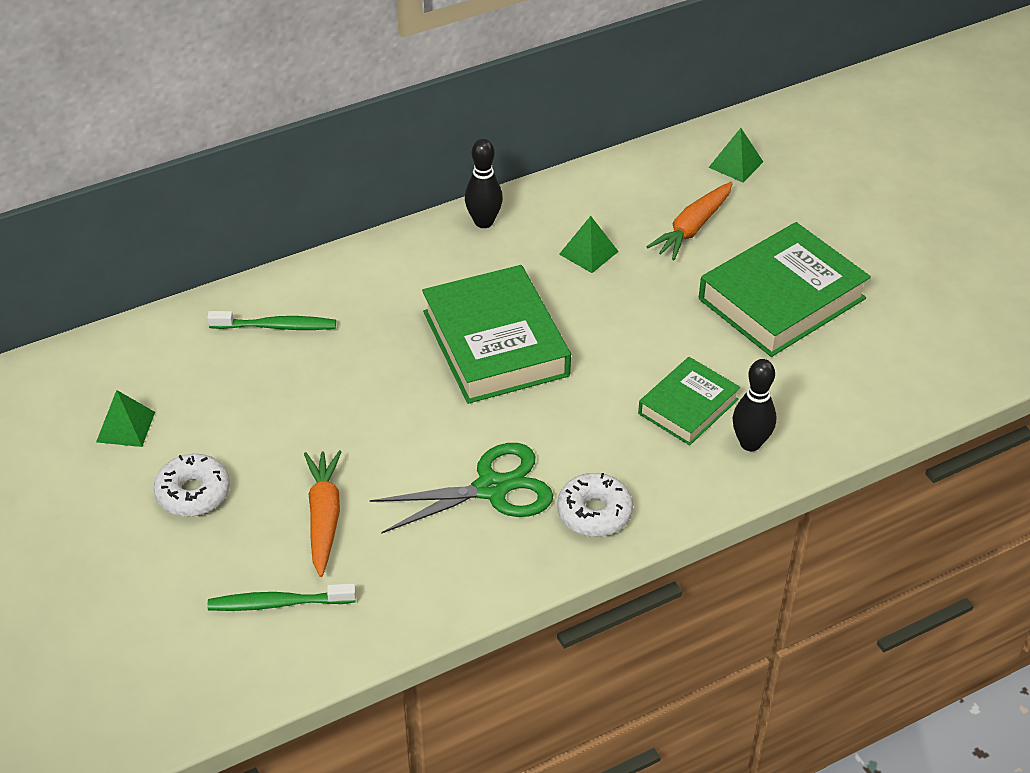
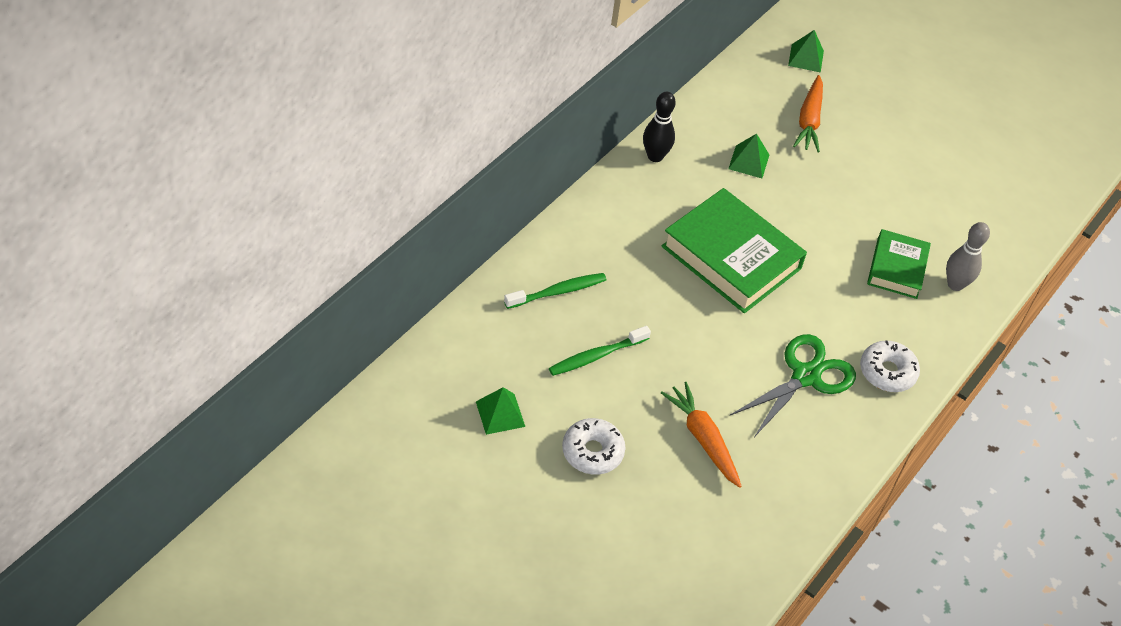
camera: 30 degrees left, 5 degrees up
green toothbrush [208,583,356,611] -> green toothbrush moved to [549,326,651,376]
green book [699,222,871,357] -> none
black bowling pin [733,359,776,451] -> grey bowling pin [946,222,990,291]

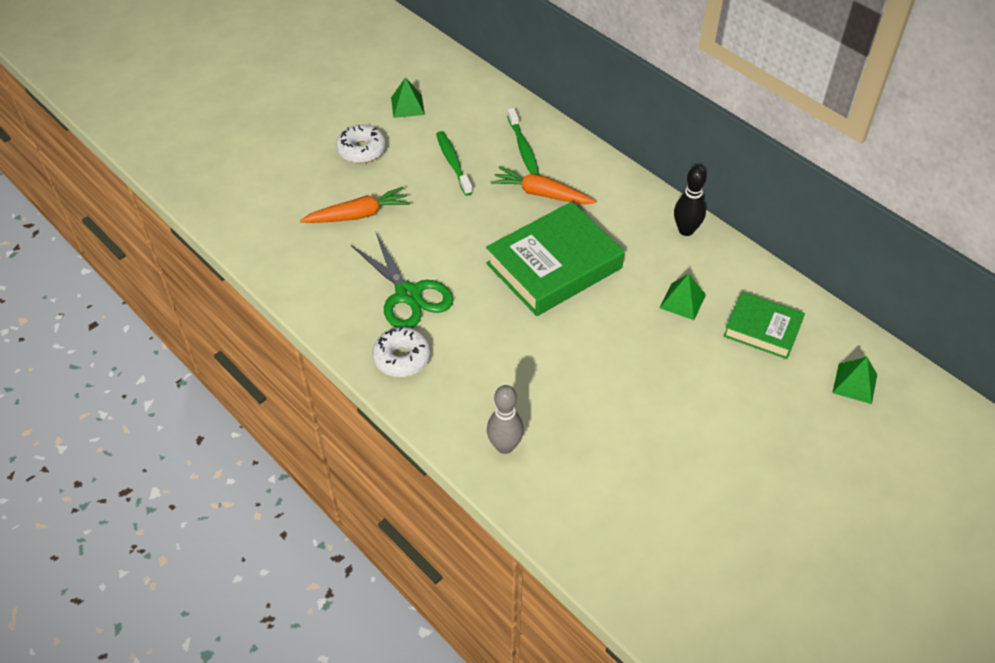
camera: 105 degrees right, 0 degrees up
orange carrot [793,75,823,152] -> orange carrot moved to [490,166,596,204]
green book [867,229,931,299] -> green book moved to [724,292,805,359]

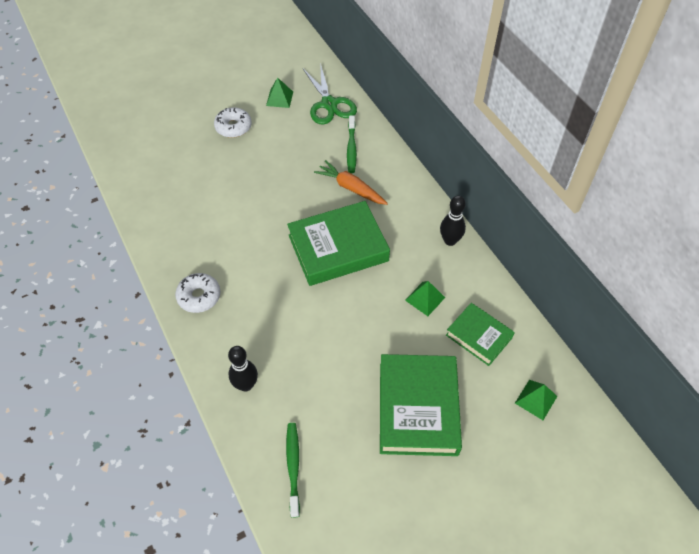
camera: 15 degrees right, 5 degrees up
orange carrot [300,187,410,223] -> none
green scissors [351,231,454,328] -> green scissors moved to [303,63,357,124]
green toothbrush [436,131,473,196] -> green toothbrush moved to [286,423,300,518]
grey bowling pin [487,385,524,454] -> black bowling pin [228,346,258,391]
none -> green book [380,354,462,456]

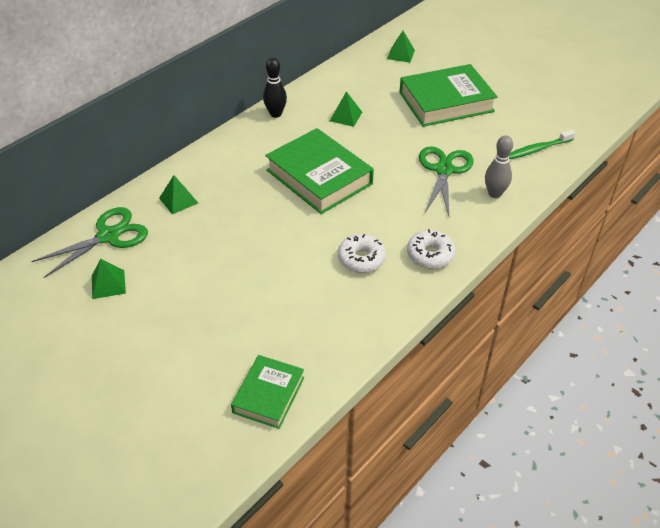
camera: 110 degrees left, 10 degrees down
white donut [214,107,252,138] -> white donut moved to [338,234,386,273]
black bowling pin [228,346,258,391] -> grey bowling pin [485,135,513,198]
orange carrot [314,160,388,205] -> none
green toothbrush [347,115,357,173] -> green pyramid [159,175,198,214]
green book [446,303,515,366] -> green book moved to [231,355,304,429]
none -> green scissors [419,146,474,216]

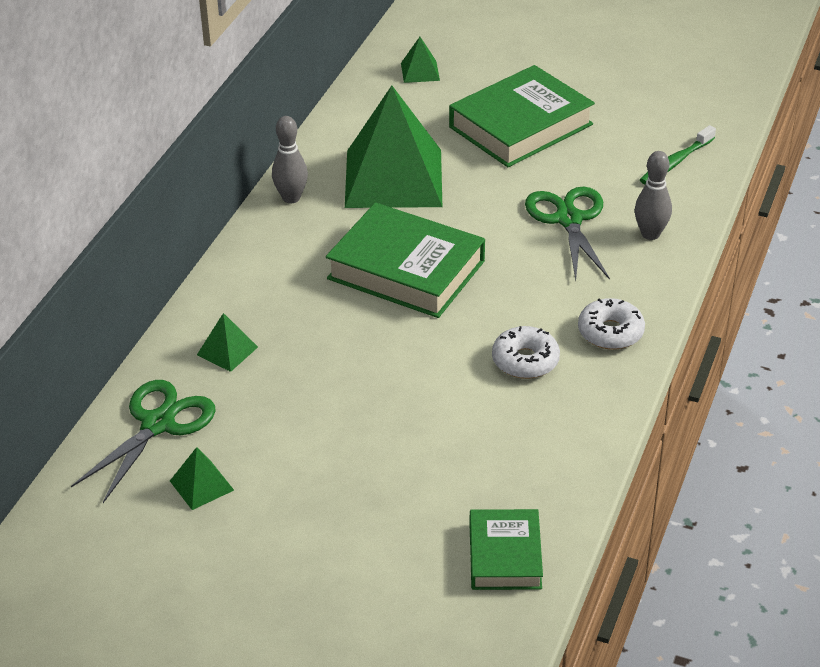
camera: 20 degrees left, 5 degrees down
black bowling pin [263,57,287,118] -> grey bowling pin [272,116,308,203]
green pyramid [330,91,362,127] -> green pyramid [345,86,442,208], size x2.46

